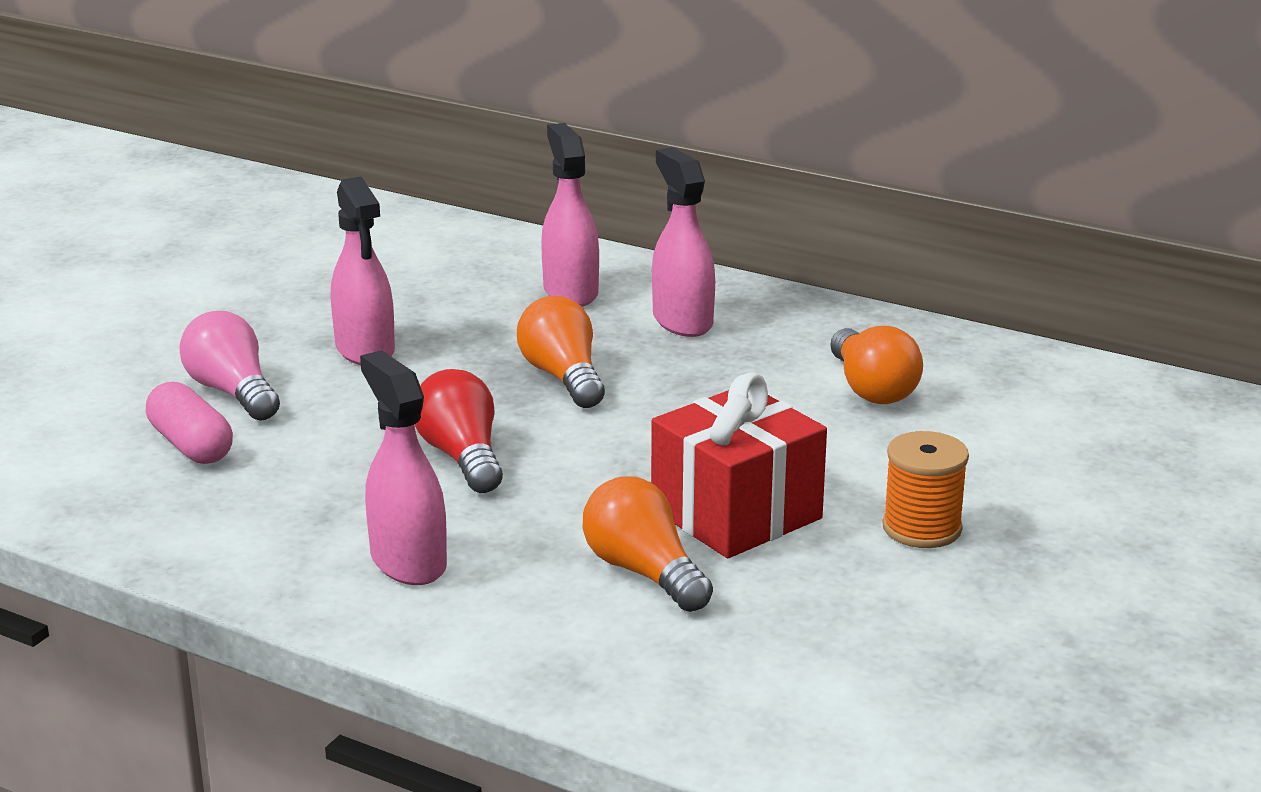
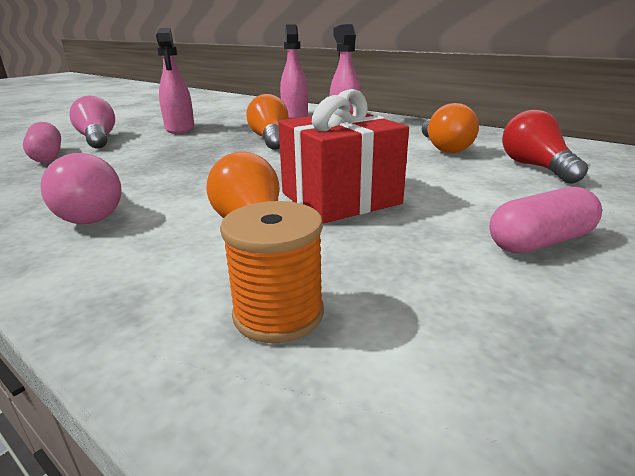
camera: 10 degrees right, 0 degrees up
pink spray bottle [360,350,447,585] -> pink light bulb [40,153,122,224]
red light bulb [415,369,503,493] -> red light bulb moved to [502,110,588,184]
orange spool [882,431,969,548] -> orange spool moved to [220,201,324,343]
none -> pink capsule [490,187,602,253]

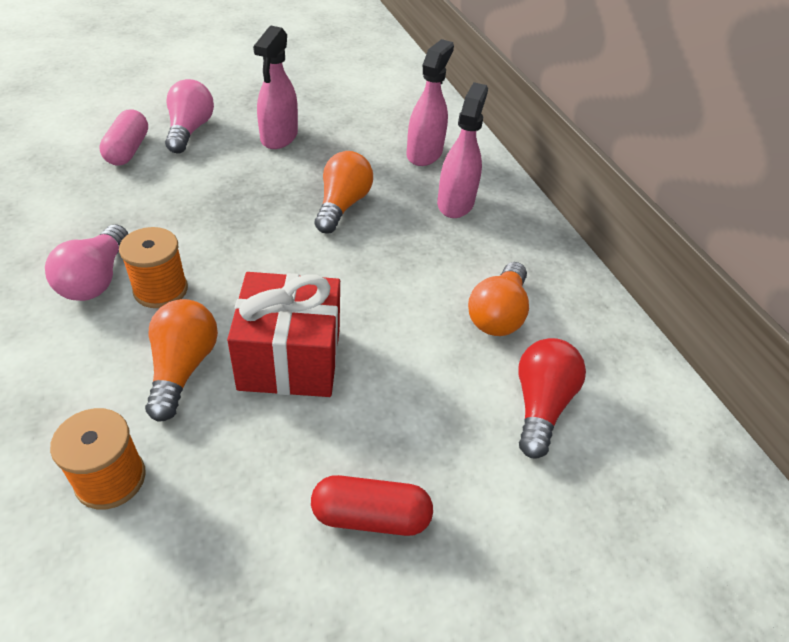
camera: 25 degrees right, 20 degrees up
pink capsule [490,187,602,253] -> red capsule [311,475,433,536]
none -> orange spool [119,227,188,308]

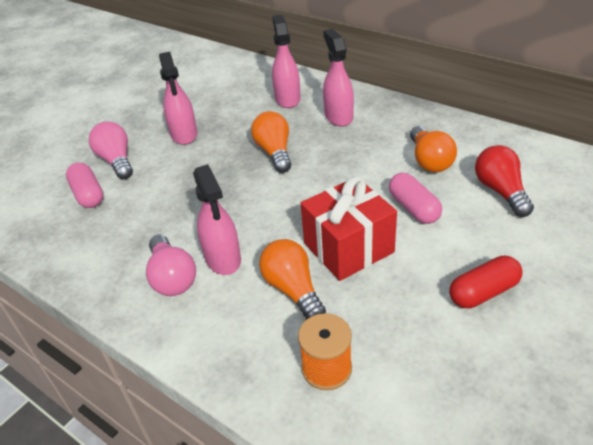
camera: 25 degrees left, 5 degrees down
orange spool [119,227,188,308] -> pink spray bottle [193,164,241,275]
none -> pink capsule [389,173,442,224]

